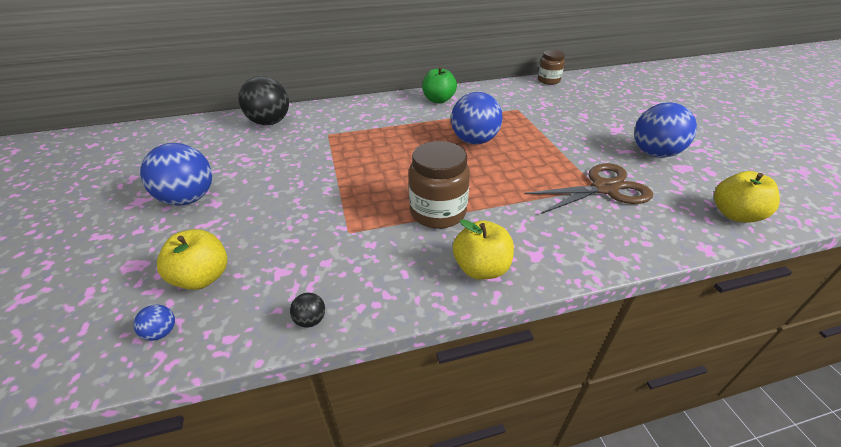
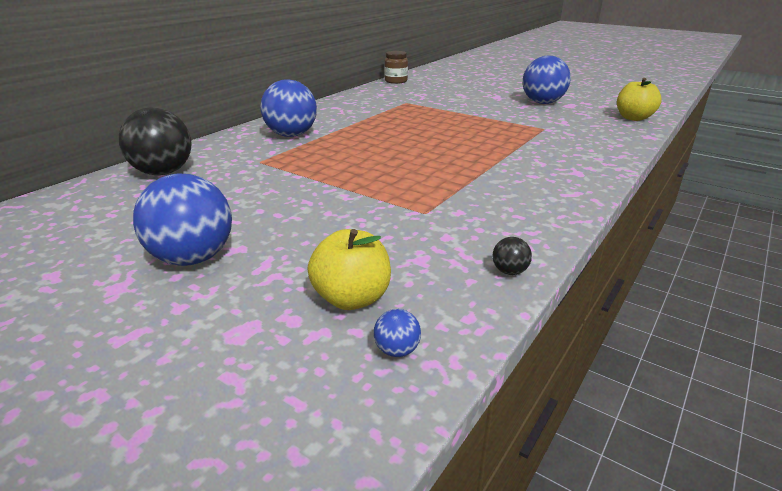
camera: 40 degrees left, 10 degrees down
brown jar [409,141,470,229] -> none
green apple [422,67,457,103] -> none
blue ball [451,92,503,145] -> blue ball moved to [260,79,317,137]
yellow apple [453,219,514,280] -> none
brown scissors [524,163,653,214] -> none

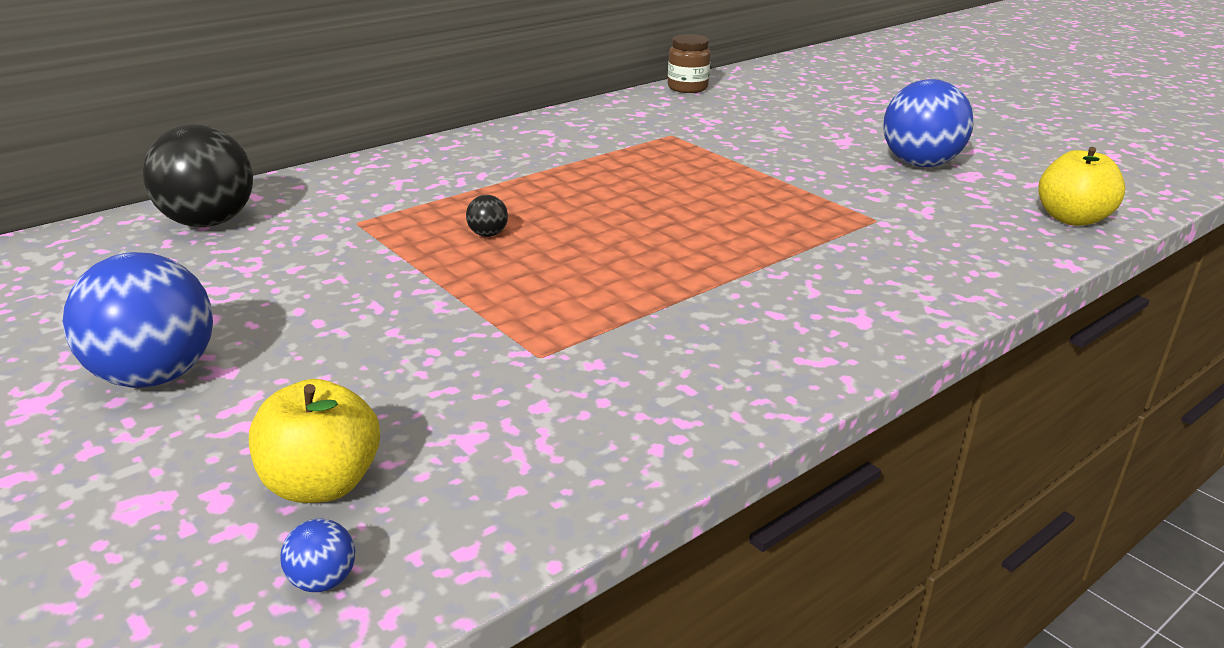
camera: 15 degrees right, 0 degrees up
blue ball [260,79,317,137] -> none
black ball [492,237,532,275] -> black ball moved to [466,195,508,237]

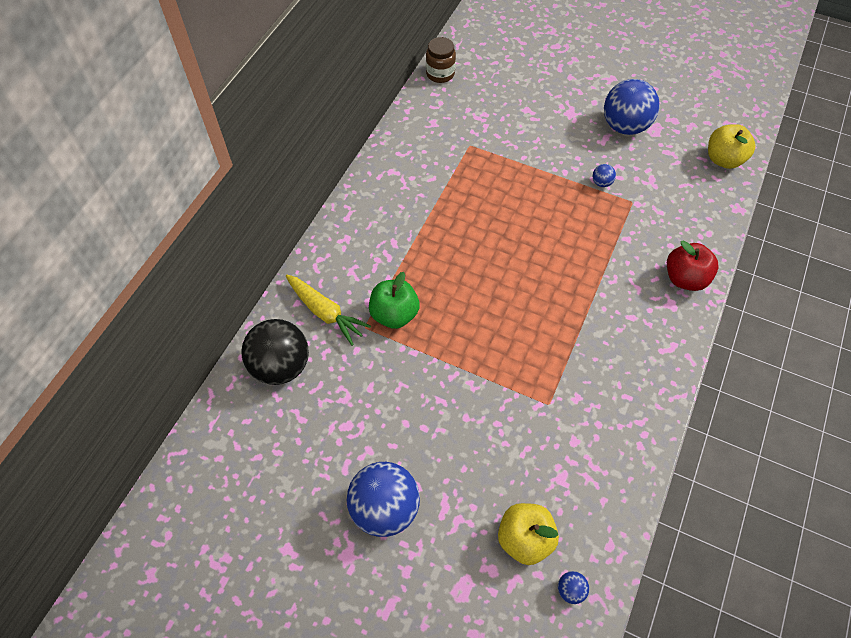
camera: 25 degrees left, 30 degrees up
black ball [466,195,508,237] -> none
none -> yellow carrot [286,275,371,346]
none -> green apple [369,272,420,329]
none -> blue ball [593,164,616,187]
none -> red apple [667,240,719,291]

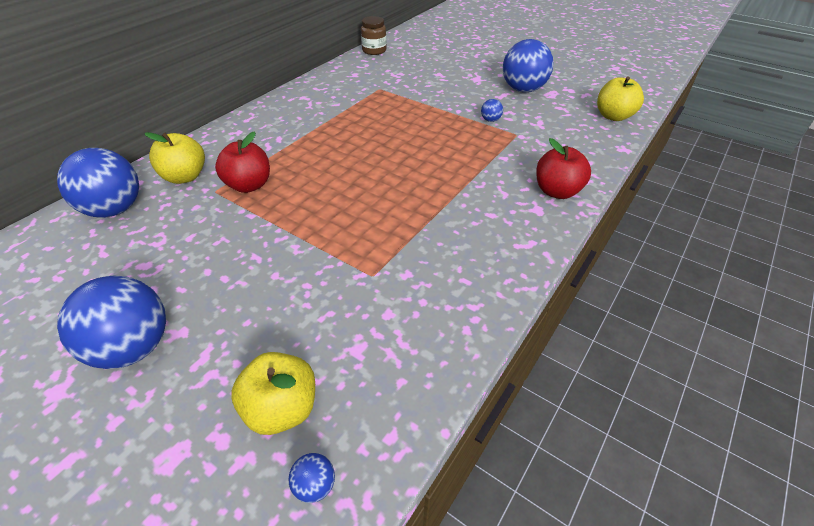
camera: 10 degrees right, 15 degrees down
black ball [241,319,309,385] -> blue ball [57,148,139,218]
yellow carrot [286,275,371,346] -> yellow apple [144,132,205,184]
green apple [369,272,420,329] -> red apple [215,131,270,193]

